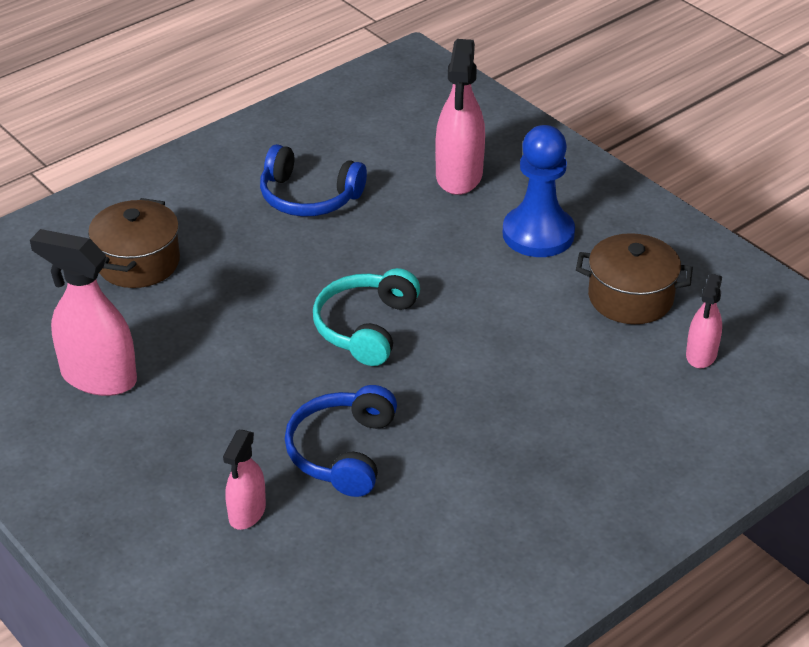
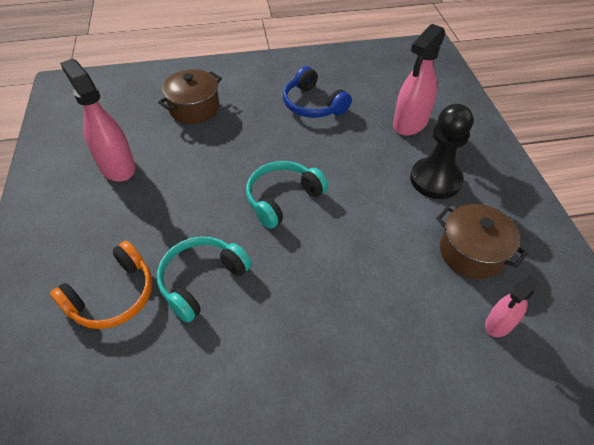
camera: 30 degrees right, 10 degrees up
pink spray bottle [223,430,266,530] -> orange headphones [50,241,152,329]
blue headphones [285,385,397,497] -> turquoise headphones [157,236,252,323]
blue pawn [502,125,575,257] -> black pawn [410,104,473,199]

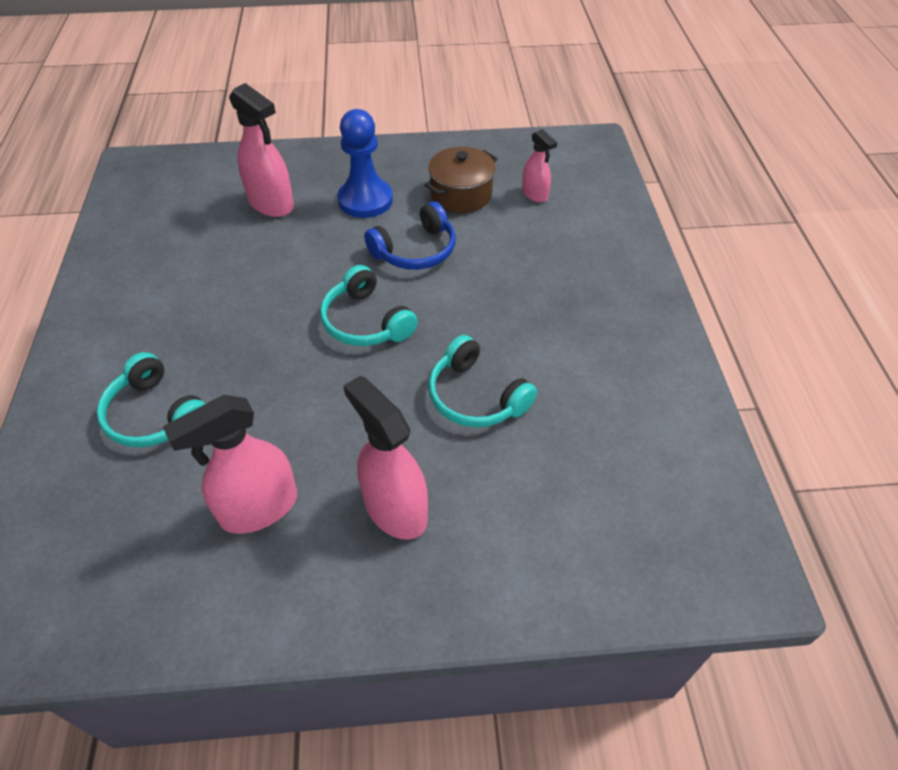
camera: 85 degrees left, 0 degrees up
orange headphones [50,241,152,329] -> none
brown pot [158,69,222,124] -> turquoise headphones [97,352,206,447]
blue headphones [283,66,352,118] -> blue headphones moved to [364,201,456,270]
black pawn [410,104,473,199] -> blue pawn [338,109,393,218]
none -> pink spray bottle [343,375,428,540]

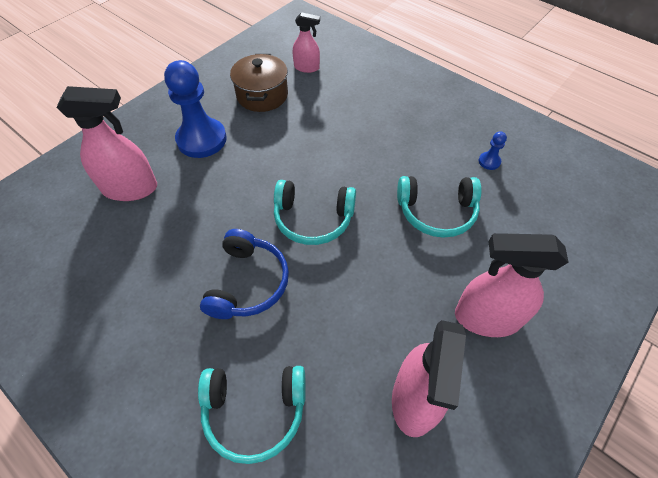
camera: 45 degrees left, 5 degrees up
blue headphones [364,201,456,270] -> blue headphones moved to [200,229,289,319]
none -> blue pawn [479,131,507,170]

